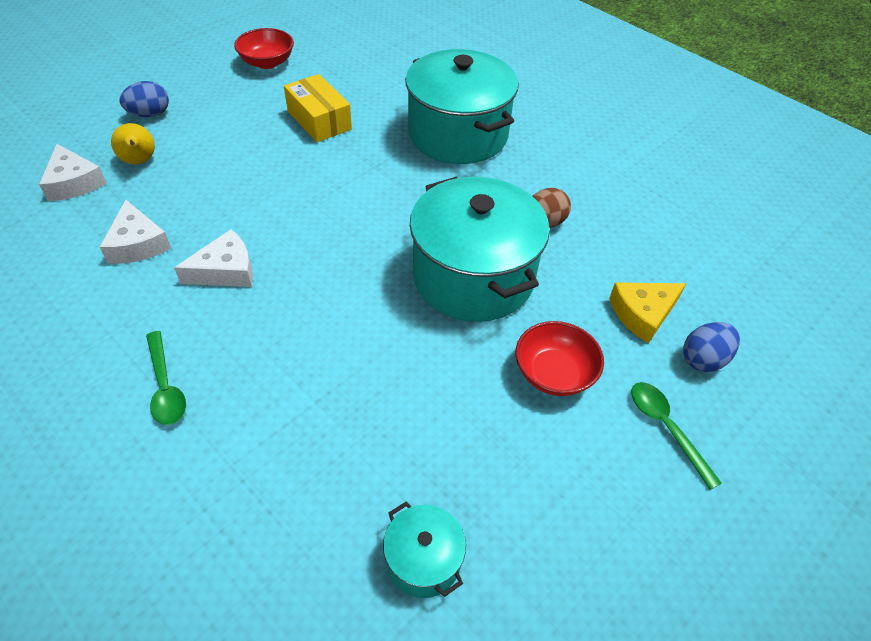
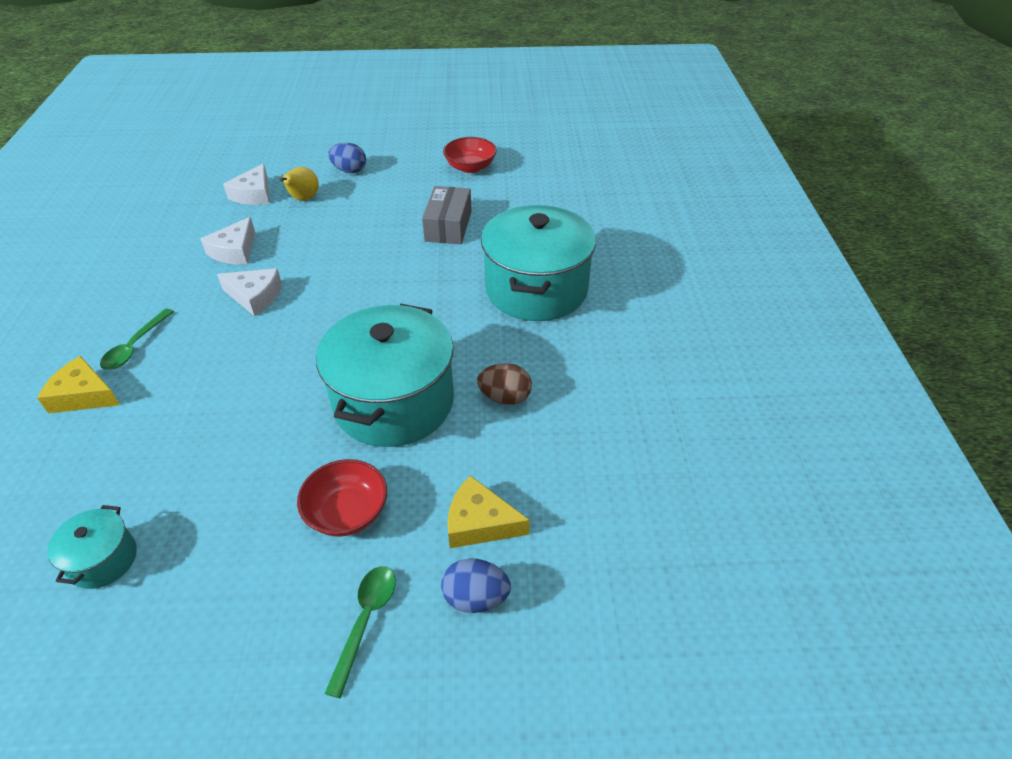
camera: 45 degrees right, 5 degrees down
yellow box [284,74,352,142] -> grey box [422,186,472,244]
none -> yellow cheese [37,356,120,413]

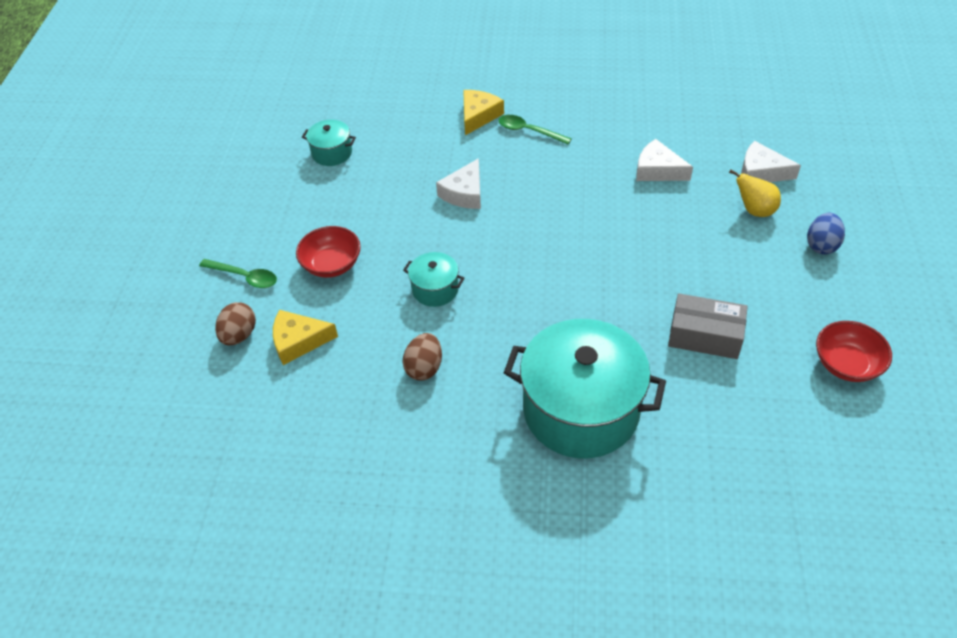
camera: 100 degrees right, 5 degrees up
white cheese [217,268,282,316] -> white cheese moved to [436,158,481,209]
turquoise pot [316,304,454,447] -> turquoise pot [403,252,465,307], size x0.45
blue egg [441,558,511,613] -> brown egg [215,302,256,345]
yellow cheese [448,475,530,548] -> yellow cheese turned 120 degrees counterclockwise [273,310,338,365]

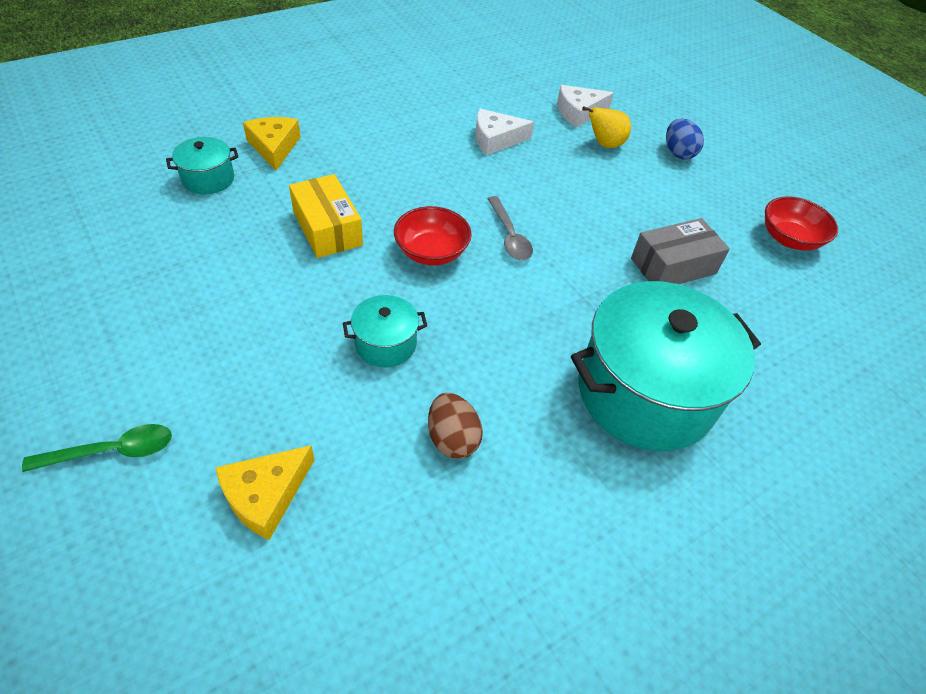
camera: 45 degrees left, 0 degrees up
brown egg [215,302,256,345] -> none
red bowl [296,226,361,278] -> red bowl moved to [394,206,472,265]
turquoise pot [302,120,356,166] -> turquoise pot moved to [166,137,238,194]
white cheese [436,158,481,209] -> yellow box [289,174,363,258]
green spoon [498,115,572,144] -> none
none -> grey spoon [487,196,533,260]

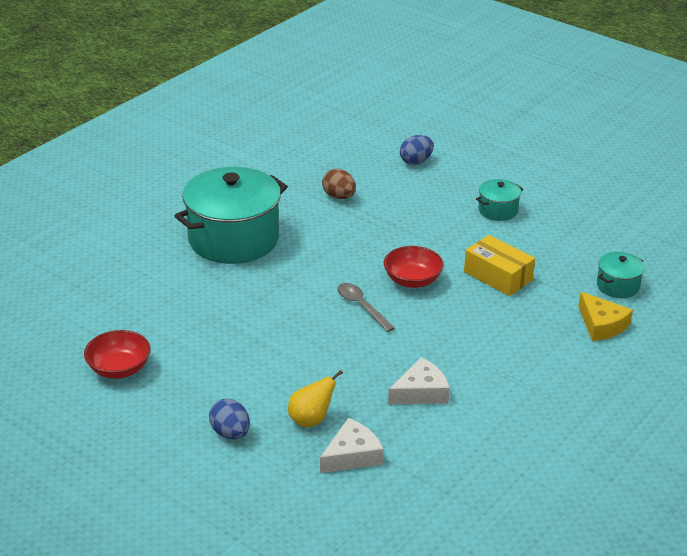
camera: 165 degrees right, 15 degrees down
green spoon [22,424,172,472] -> none
yellow cheese [215,445,315,540] -> blue egg [400,135,434,165]
turquoise pot [343,295,427,368] -> turquoise pot moved to [476,179,523,221]
grey box [631,218,730,284] -> none

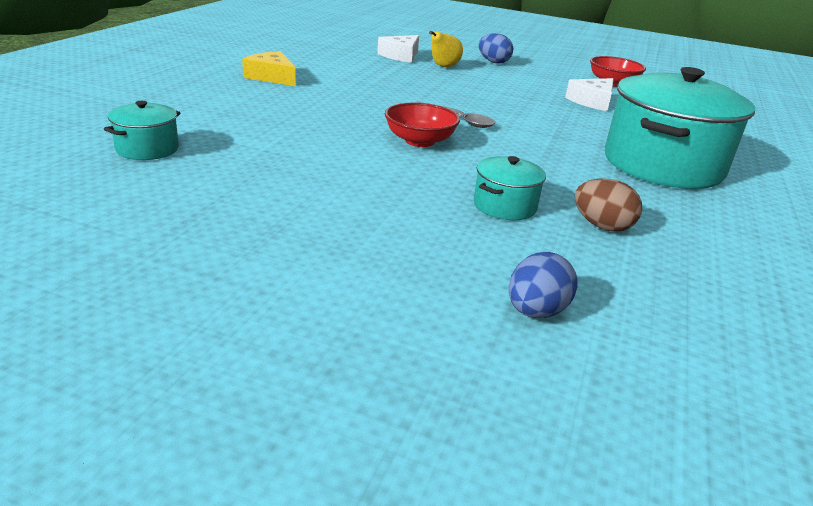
camera: 160 degrees right, 5 degrees down
white cheese [388,357,450,404] -> white cheese moved to [565,78,614,111]
yellow box [464,235,535,296] -> none
turquoise pot [476,179,523,221] -> turquoise pot moved to [474,156,546,220]
yellow cheese [578,292,633,341] -> yellow cheese moved to [242,51,296,86]

